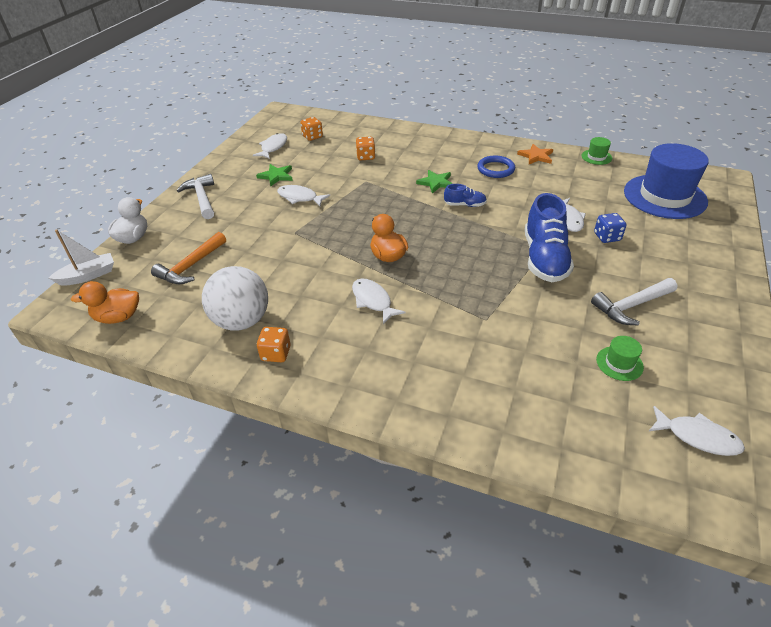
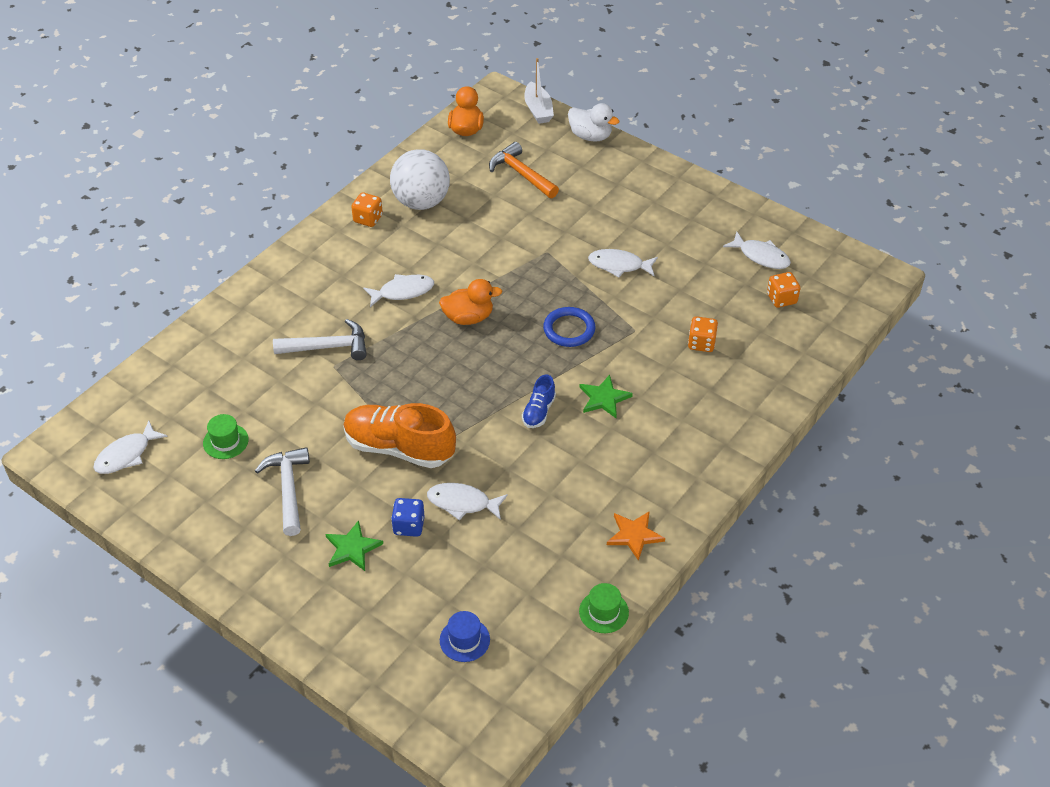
camera: 105 degrees right, 5 degrees up
white hammer [177,174,214,219] -> white hammer moved to [273,319,367,360]
green star [256,164,293,187] -> green star moved to [325,520,383,571]
white fish [277,185,330,206] -> white fish turned 120 degrees counterclockwise [588,249,658,278]
blue ring [477,155,515,178] -> blue ring moved to [543,307,596,347]
blue shoe [525,193,574,282] -> orange shoe [343,403,456,468]
blue hat [624,143,709,219] -> blue hat [440,611,490,662], size x0.42

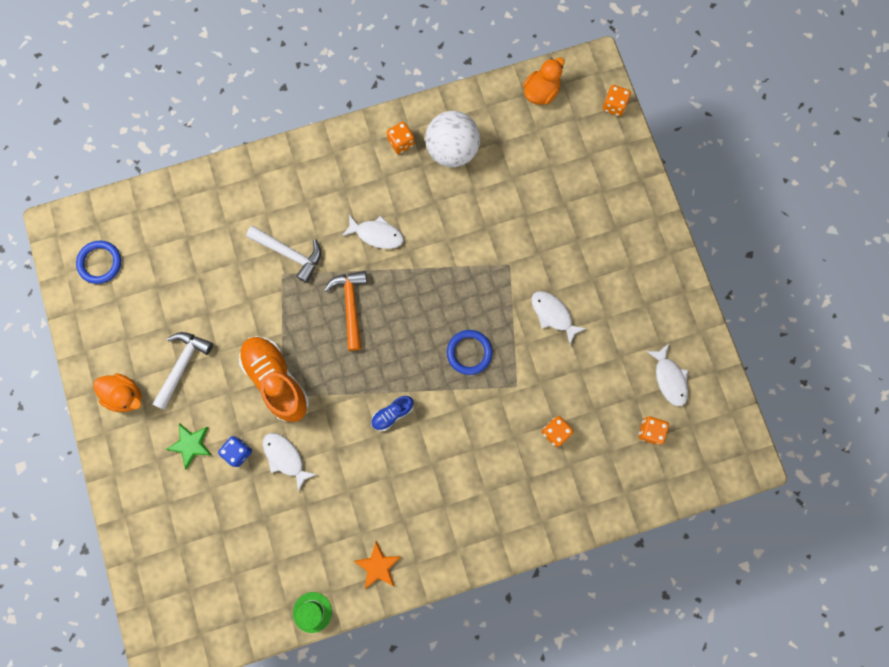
camera: 35 degrees right, 30 degrees up
white fish [93,421,168,474] -> blue ring [76,241,121,284]
green hat [203,414,249,459] -> none
orange duck [439,279,502,325] -> orange duck moved to [93,373,142,412]
blue hat [440,611,490,662] -> none
orange hammer [489,142,559,198] -> orange hammer moved to [324,271,367,351]
white boat [524,58,554,124] -> orange dice [603,85,631,116]
white duck [568,103,619,142] -> none
green star [579,375,633,418] -> none

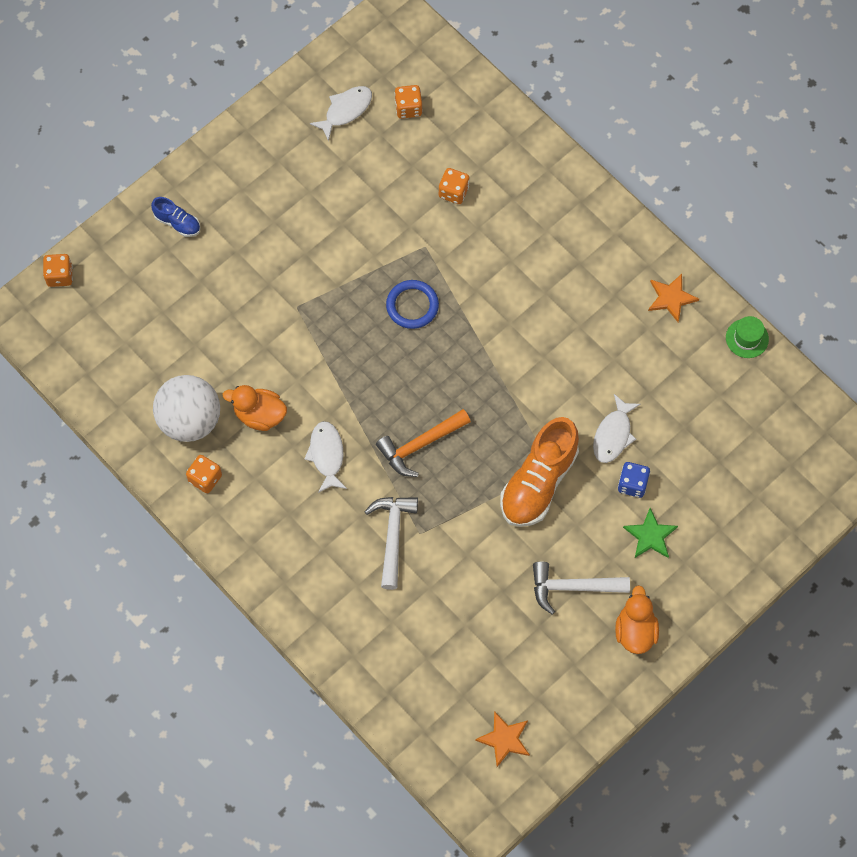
camera: 115 degrees left, 10 degrees down
blue ring [76,241,121,284] -> orange star [475,711,530,767]
blue shoe [371,396,413,431] -> blue shoe moved to [151,197,200,237]
orange duck [523,57,565,105] -> orange duck moved to [223,385,287,431]
white fish [532,291,587,345] -> none

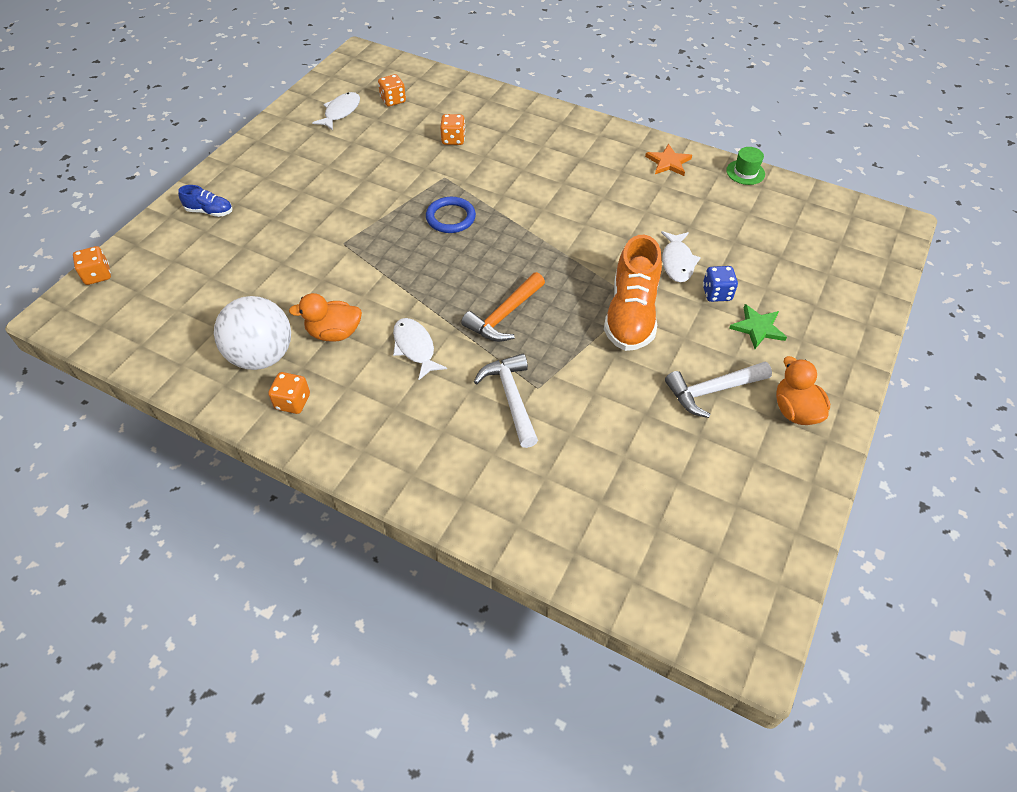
camera: 20 degrees left, 15 degrees down
orange star [475,711,530,767] -> none

